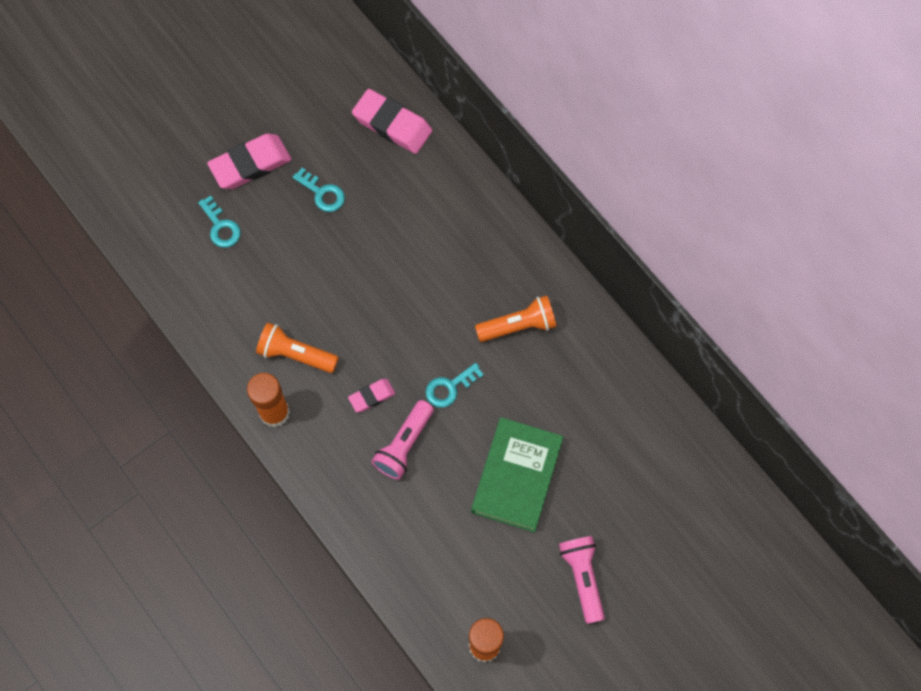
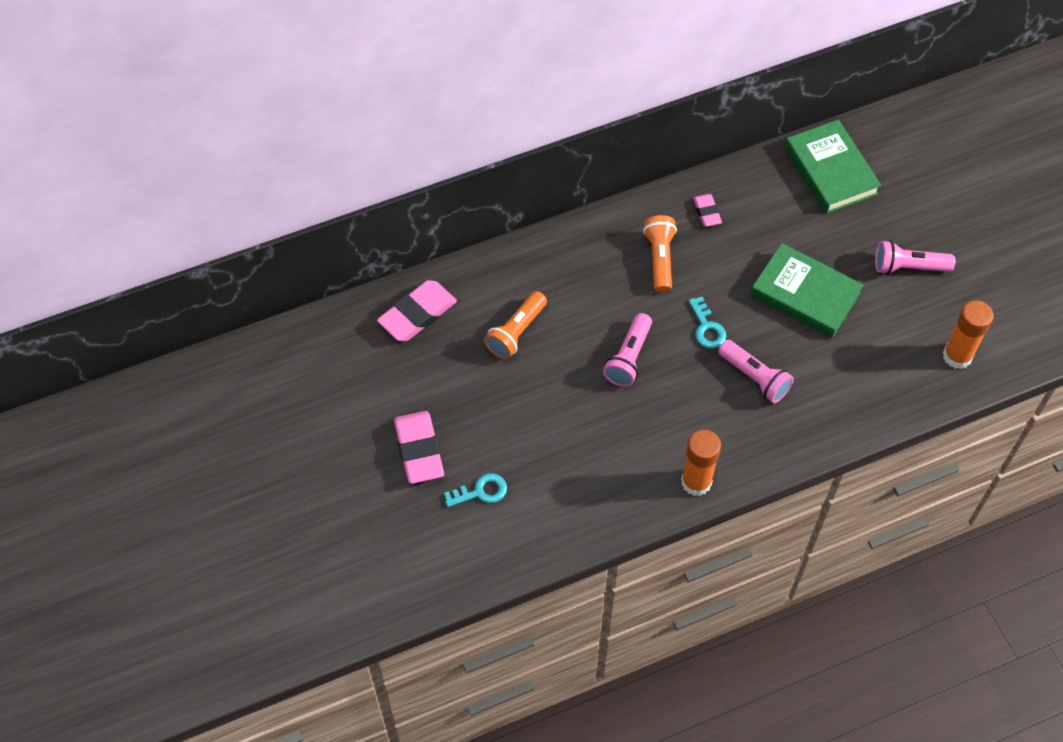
camera: 75 degrees left, 10 degrees down
orange flashlight [256,323,339,373] -> orange flashlight moved to [484,291,547,359]
turquoise key [292,168,345,212] -> none
pink eraser [348,379,396,413] -> pink eraser moved to [693,194,722,227]
none -> pink flashlight [603,313,652,387]
none -> green book [785,120,881,214]

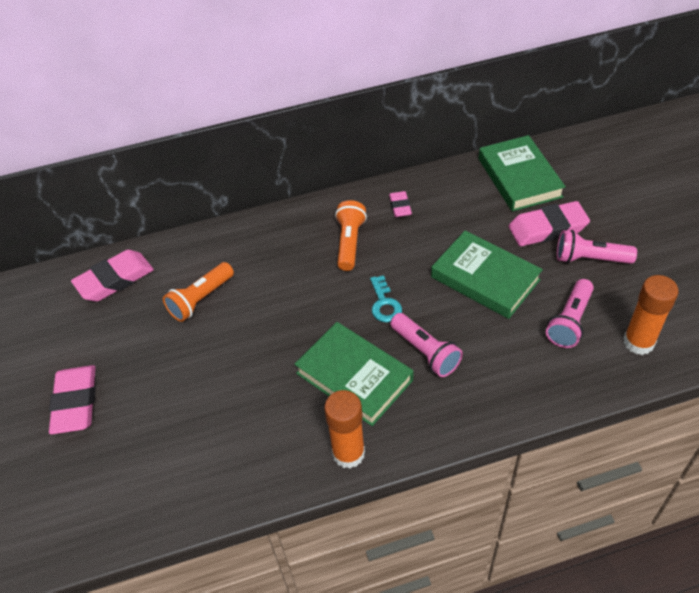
camera: 10 degrees right, 10 degrees down
turquoise key [444,473,507,507] -> none
pink flashlight [603,313,652,387] -> pink flashlight moved to [546,279,594,348]
none -> green book [294,322,413,426]
none -> pink eraser [509,201,590,246]

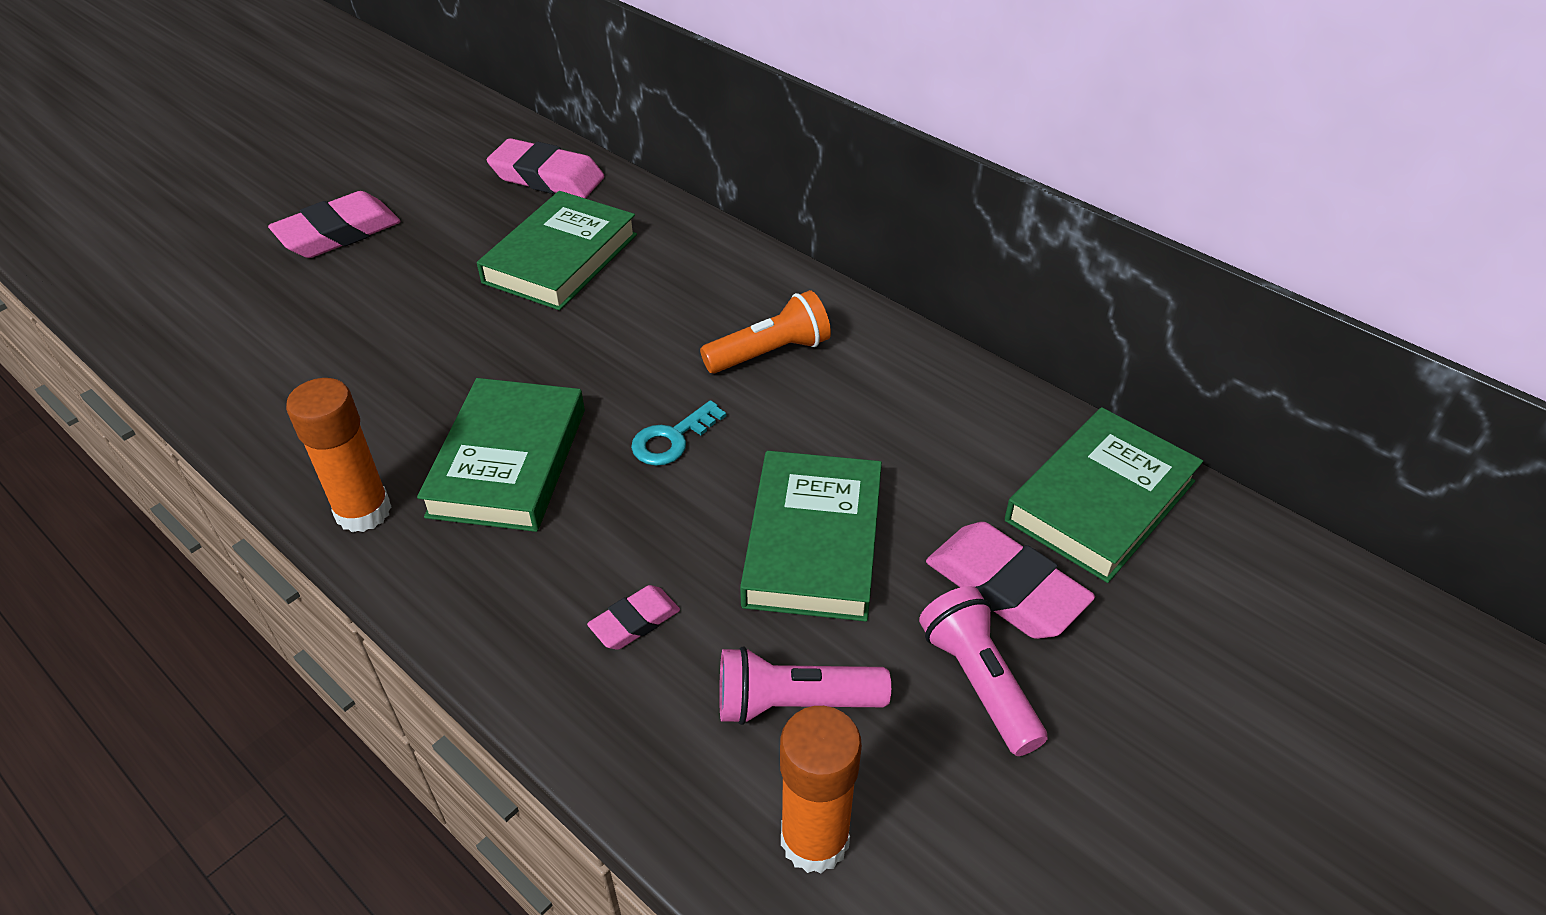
camera: 55 degrees right, 5 degrees down
orange flashlight [163,262,234,322] -> green book [477,191,637,310]
pink eraser [389,191,412,217] -> pink eraser moved to [587,585,680,650]
pink flashlight [390,313,463,377] -> none

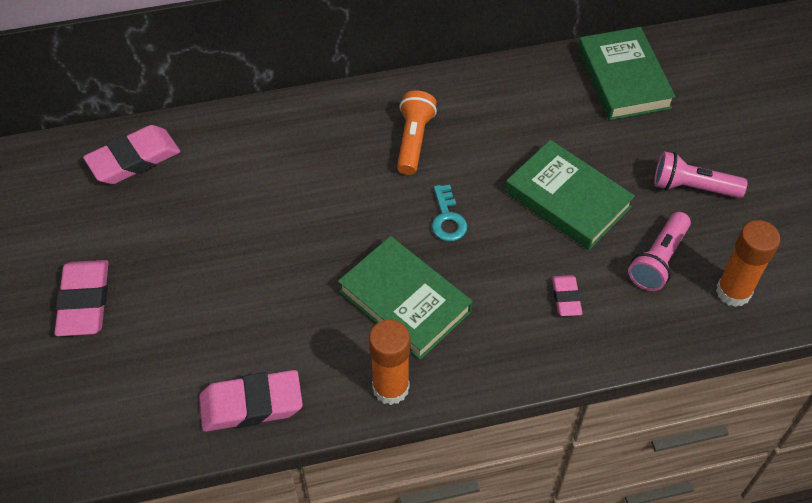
camera: 55 degrees left, 10 degrees up
green book [477,191,637,310] -> none
pink eraser [926,522,1095,639] -> pink eraser moved to [199,370,303,432]

